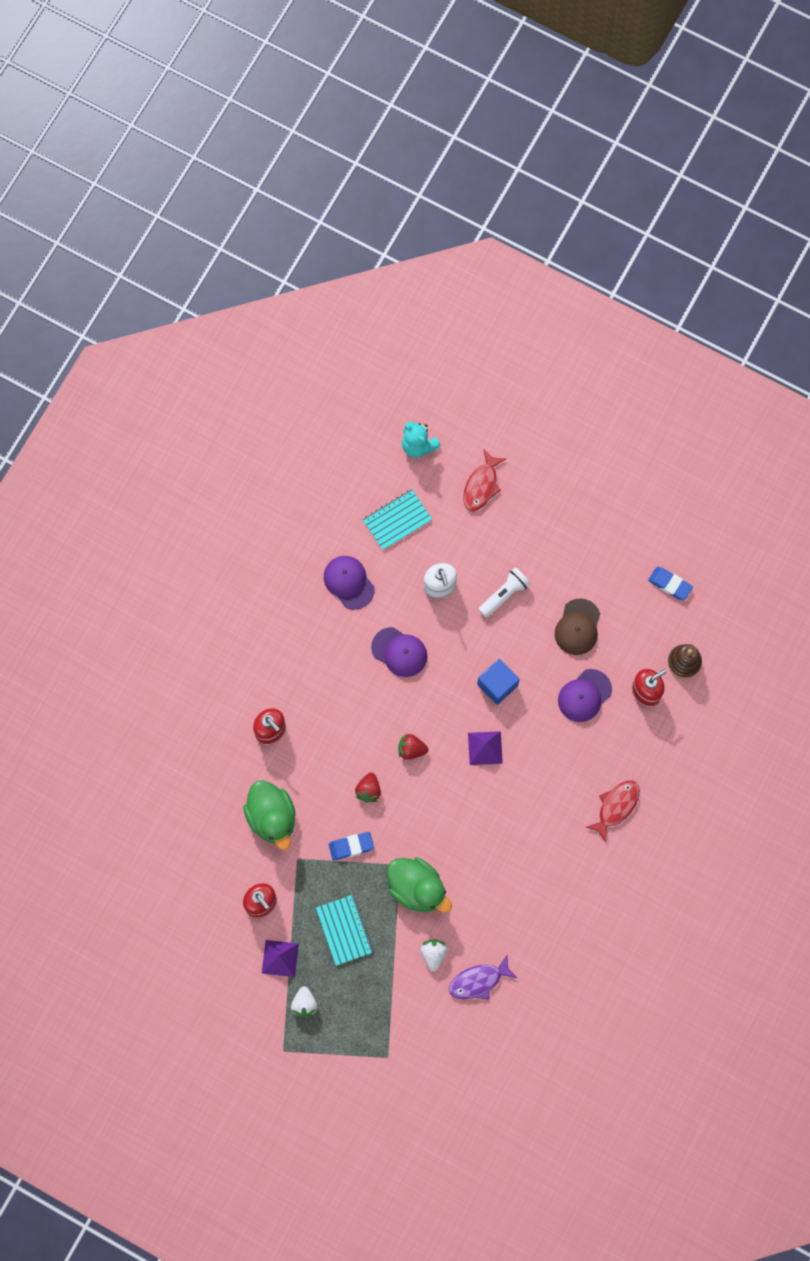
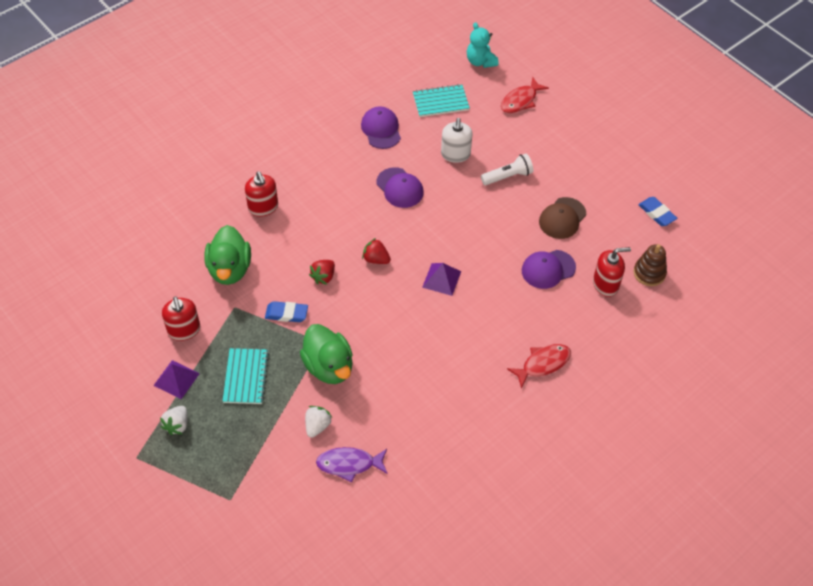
camera: 20 degrees right, 20 degrees down
blue cube [477,659,520,705] -> none

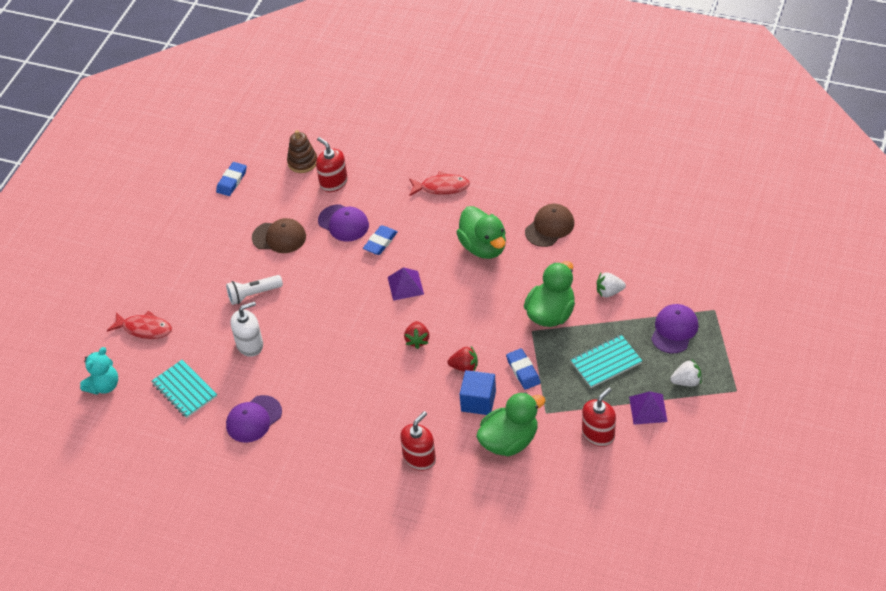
camera: 115 degrees left, 5 degrees down
purple fish [316,447,388,483] -> none
purple cap [376,167,424,208] -> purple cap moved to [651,304,699,353]
white flashlight [481,153,534,185] -> white flashlight turned 60 degrees counterclockwise [226,275,283,305]
red fish [507,344,571,389] -> red fish turned 150 degrees clockwise [409,171,470,196]
none -> blue eraser [363,225,397,255]
none -> green duck [456,206,506,259]
none -> blue cube [460,370,496,415]
none -> brown cap [525,204,574,247]

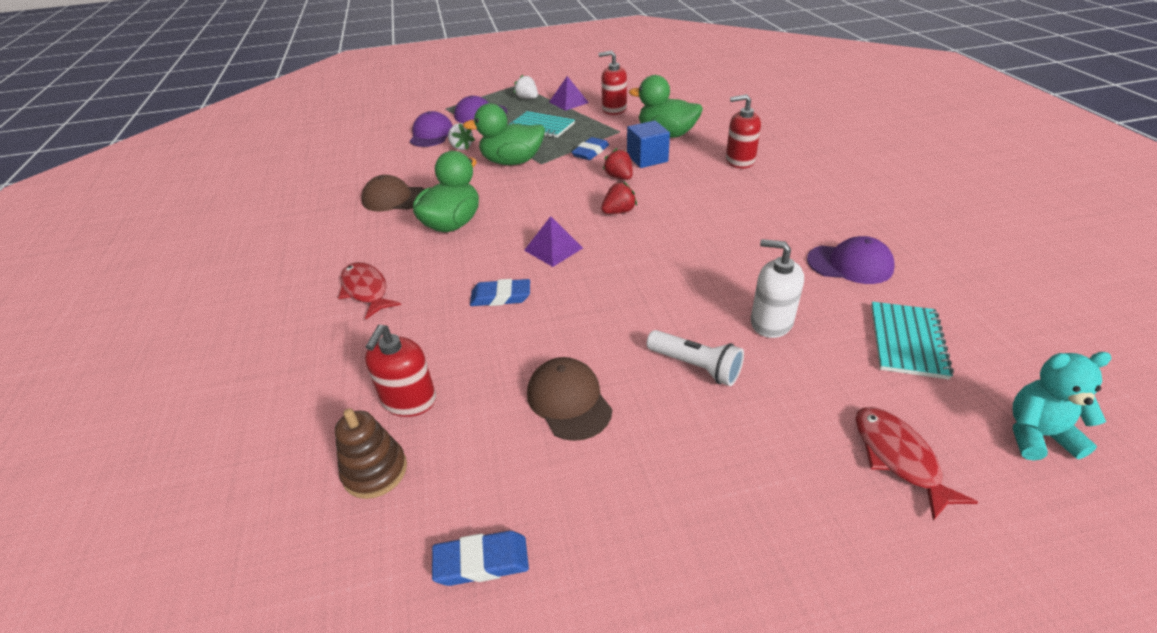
camera: 125 degrees left, 10 degrees down
purple cap [318,204,369,242] -> purple cap moved to [410,111,453,147]

